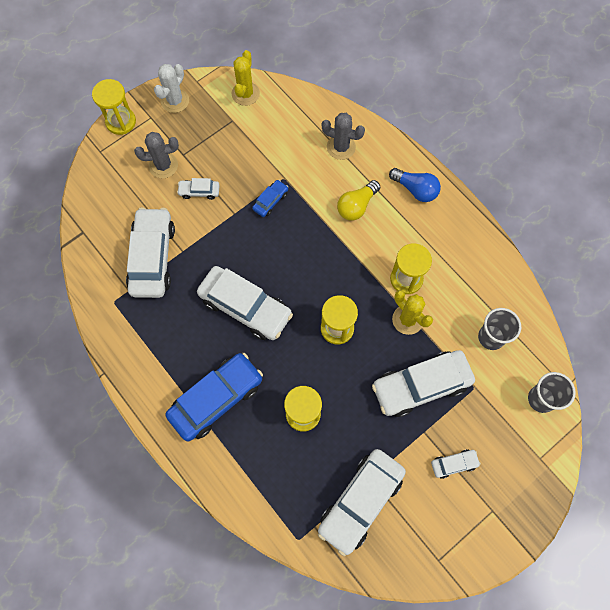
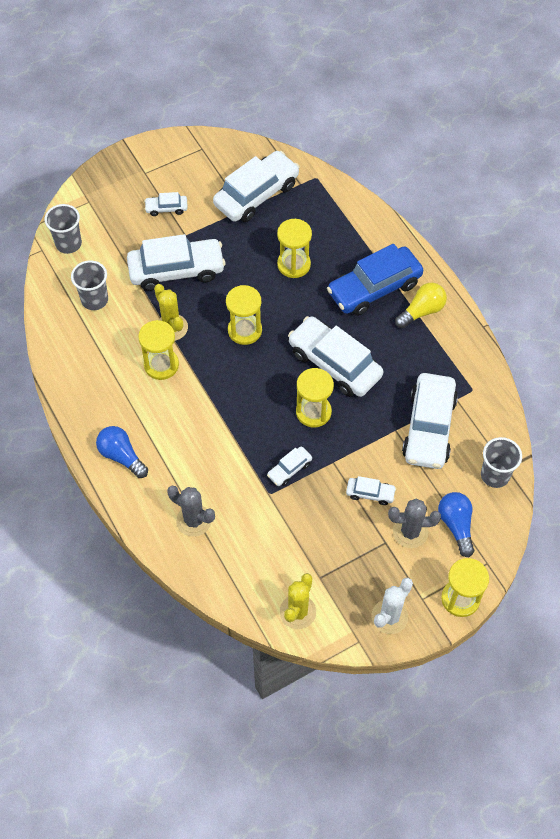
camera: 170 degrees left, 10 degrees down
blue car [252,180,288,217] -> white car [267,446,312,486]
yellow light bulb [337,180,380,221] -> yellow light bulb moved to [395,283,447,328]
none -> yellow hourglass [296,368,334,428]
none -> blue light bulb [438,492,474,557]
none -> grey cup [481,437,522,488]

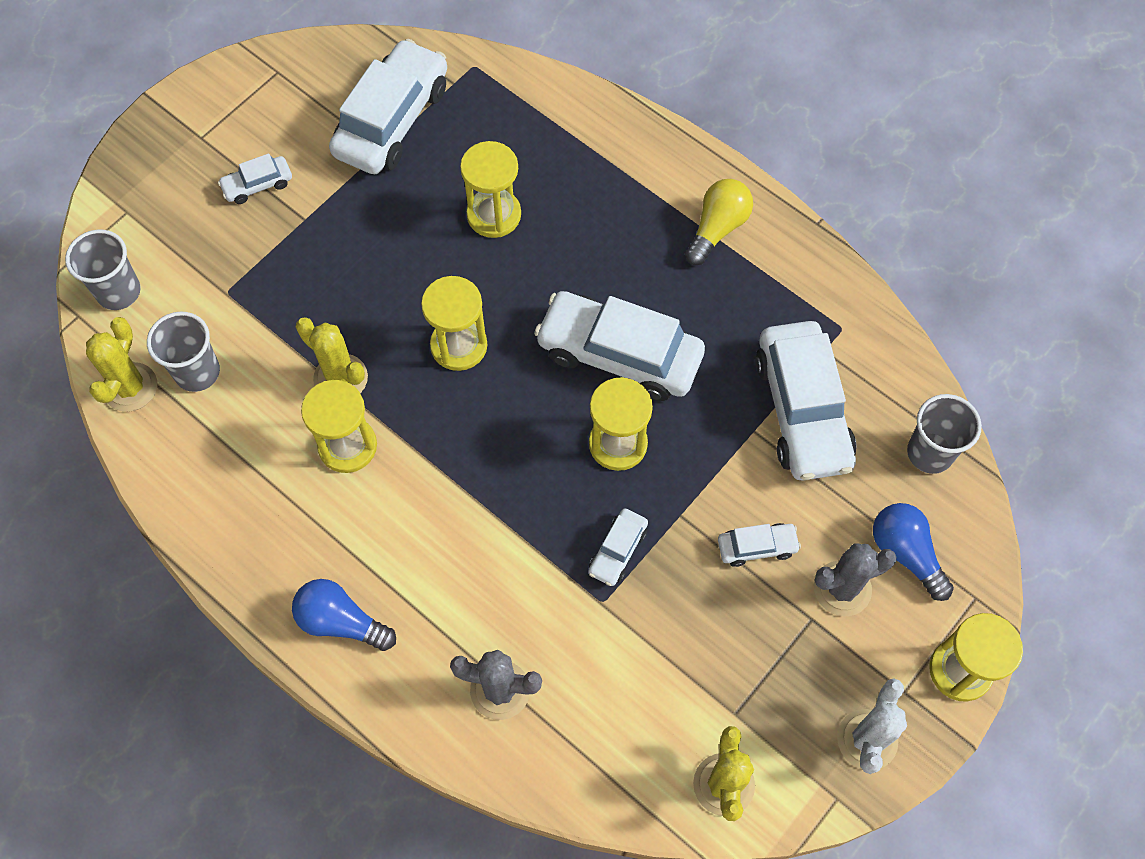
camera: 20 degrees left, 5 degrees up
white car [127,234,226,291] -> none
blue car [327,244,423,316] -> none
none -> yellow cactus [86,317,157,412]

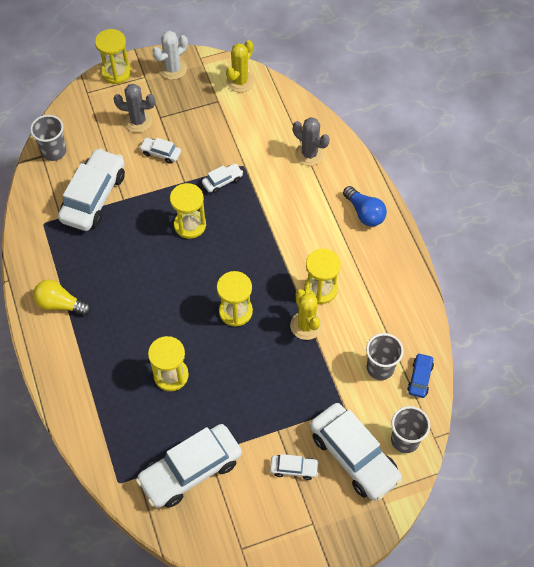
camera: 150 degrees left, 5 degrees down
yellow cactus [86,317,157,412] -> blue car [407,353,434,398]
white car [534,291,705,401] -> white car moved to [310,403,403,501]
yellow light bulb [685,179,753,265] -> yellow light bulb turned 45 degrees clockwise [33,280,91,315]
blue light bulb [873,503,954,601] -> none

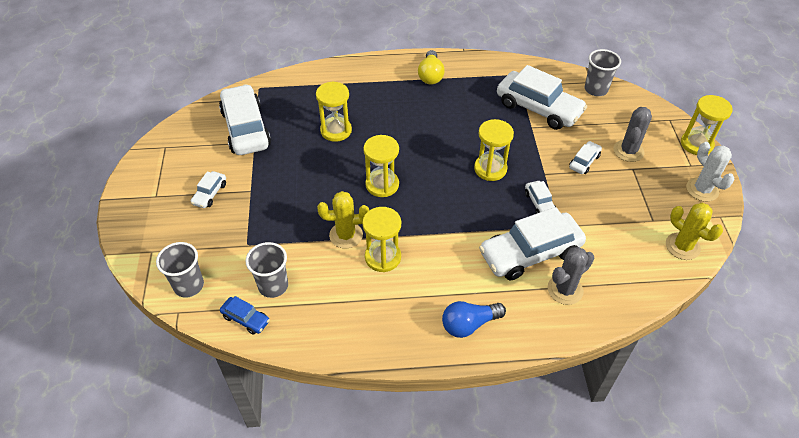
camera: 105 degrees right, 10 degrees down
yellow light bulb [33,280,91,315] -> yellow light bulb turned 150 degrees clockwise [418,50,445,85]
white car [310,403,403,501] -> white car moved to [479,207,586,280]

